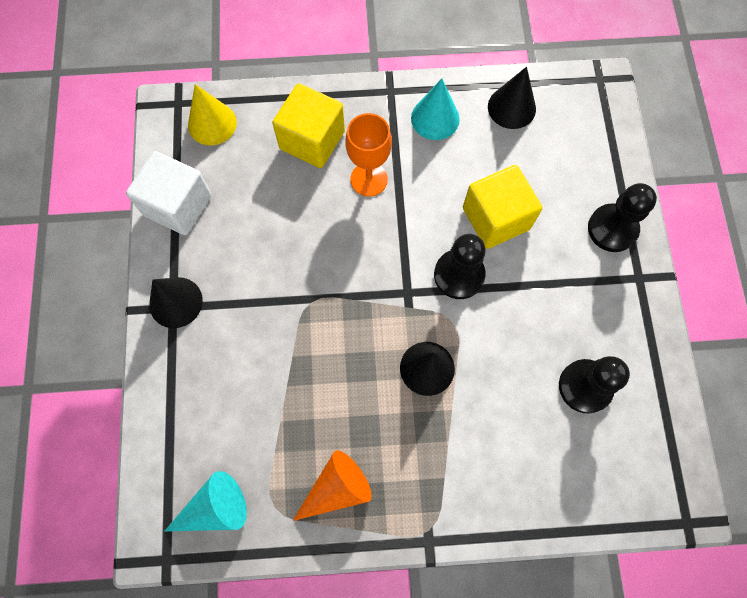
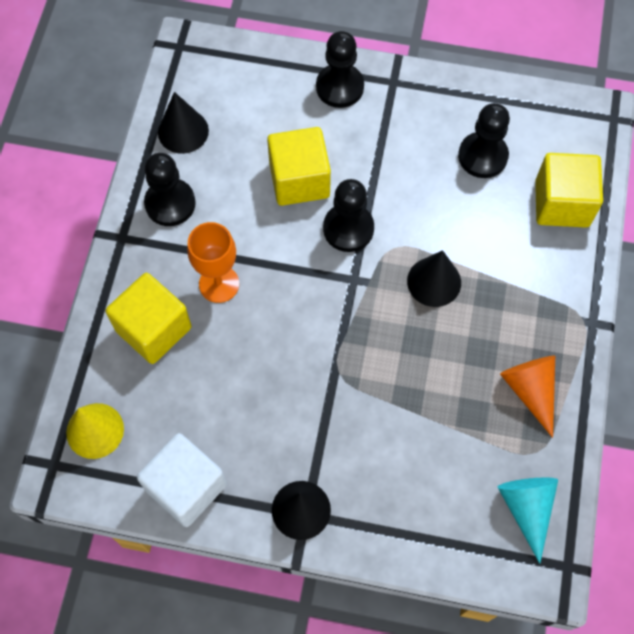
camera: 75 degrees left, 5 degrees down
turquoise cone [411,79,460,140] -> black pawn [144,153,196,226]
none -> yellow cube [535,153,603,228]

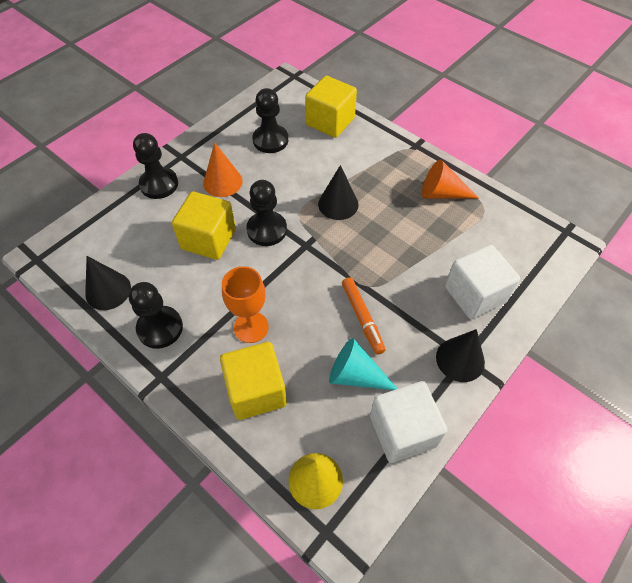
camera: 60 degrees left, 10 degrees down
turquoise cone [498,478,558,564] -> turquoise cone moved to [329,338,398,390]
none -> orange cone [203,142,243,197]
none -> orange marker [342,277,385,355]
none -> white cube [445,245,520,319]

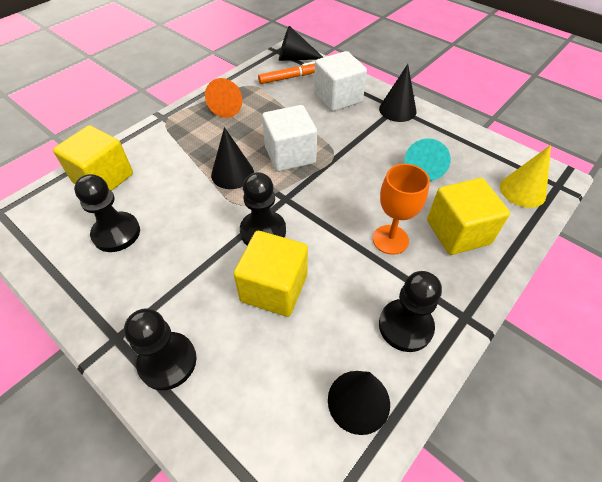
camera: 90 degrees left, 5 degrees down
orange cone [203,142,243,197] -> none
orange marker [342,277,385,355] -> orange marker moved to [258,61,315,84]
white cube [370,381,448,463] -> white cube moved to [262,105,317,172]
none -> black cone [279,26,323,61]

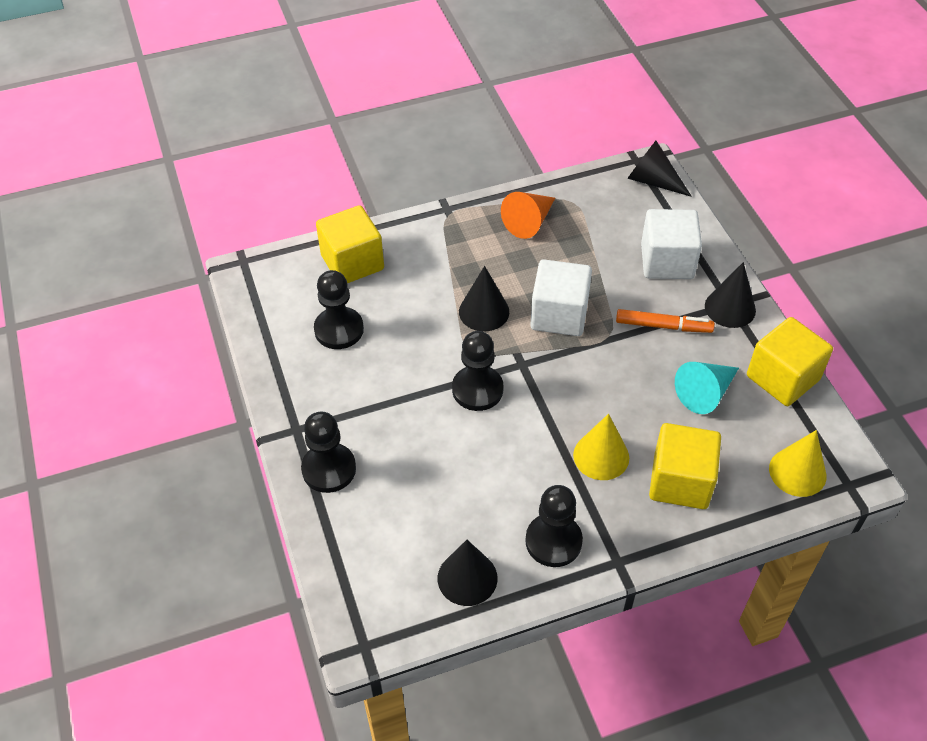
camera: 30 degrees right, 0 degrees up
yellow cube [233,231,308,317] -> yellow cube moved to [747,317,833,406]
orange marker [258,61,315,84] -> orange marker moved to [616,309,715,333]
orange goblet [373,164,430,255] -> yellow cone [573,414,629,480]

